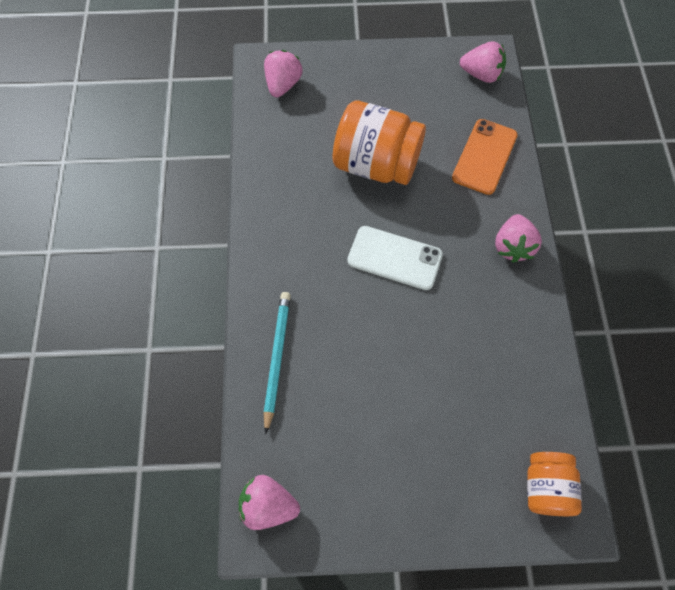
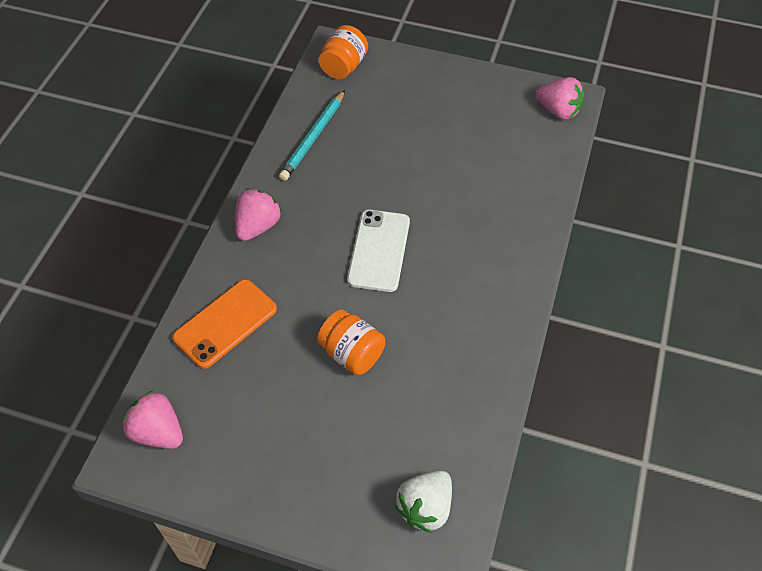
camera: 160 degrees left, 10 degrees down
turquoise pencil [263,292,291,434] -> turquoise pencil moved to [279,90,345,181]
pink strawberry [264,50,303,97] -> white strawberry [395,471,452,533]
orange jar [333,101,426,185] -> orange jar [317,309,385,375], size x0.58
white phone [347,226,443,290] -> white phone turned 60 degrees clockwise [347,210,410,292]

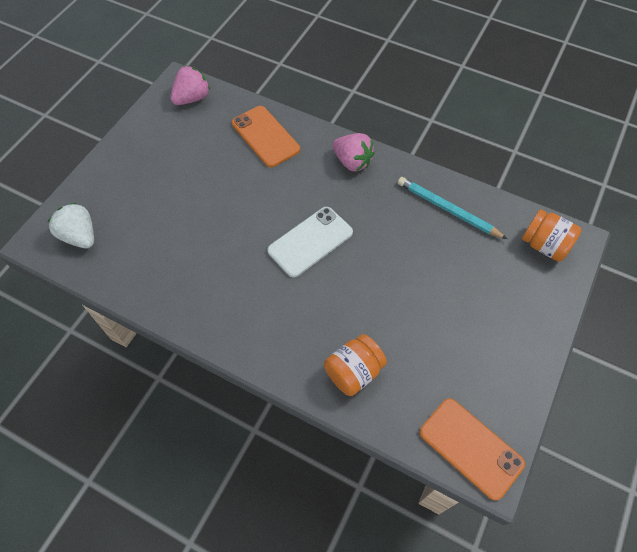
camera: 100 degrees right, 5 degrees up
orange jar [317,309,385,375] -> orange jar moved to [324,334,387,396]
white phone [347,210,410,292] -> white phone turned 60 degrees counterclockwise [267,207,353,278]
pink strawberry [536,77,584,120] -> orange phone [420,398,525,501]

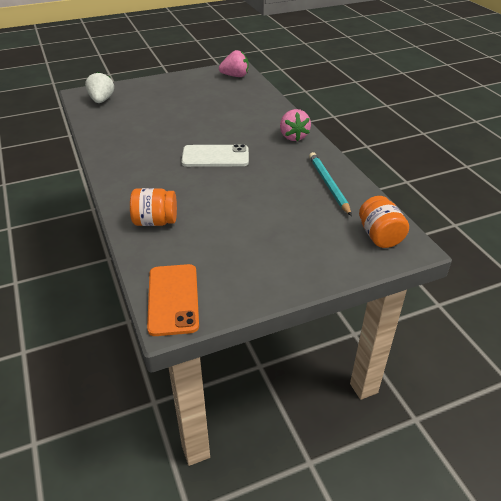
camera: 40 degrees right, 20 degrees down
orange phone [232,106,300,167] -> none

